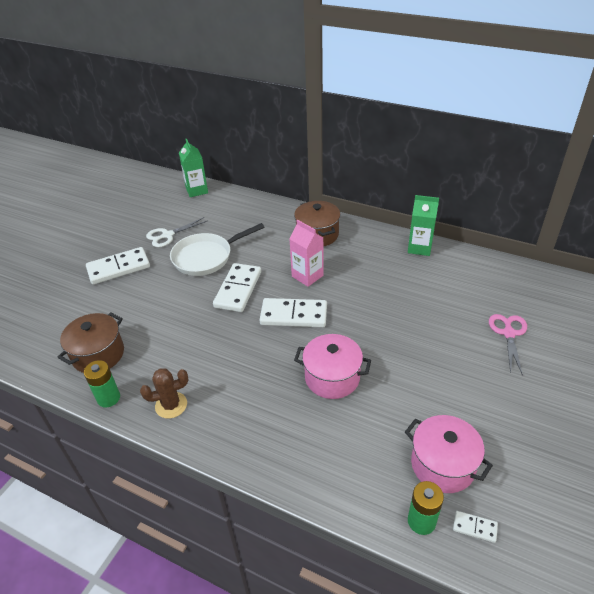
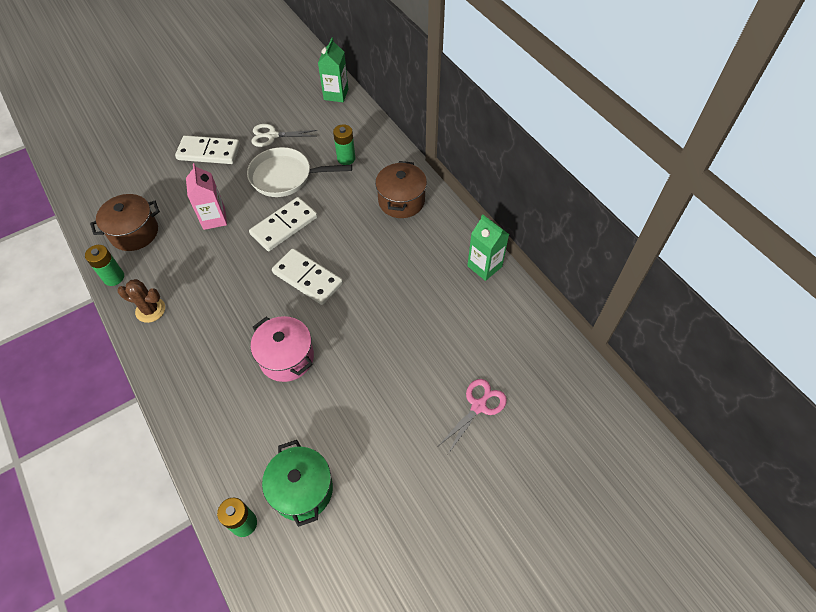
camera: 30 degrees right, 15 degrees up
pink carton [289,220,324,287] -> pink carton moved to [186,163,227,230]
pink pot [405,415,493,493] -> green pot [262,440,333,527]
white domino [453,511,498,543] -> none
none -> green battery [333,124,355,165]

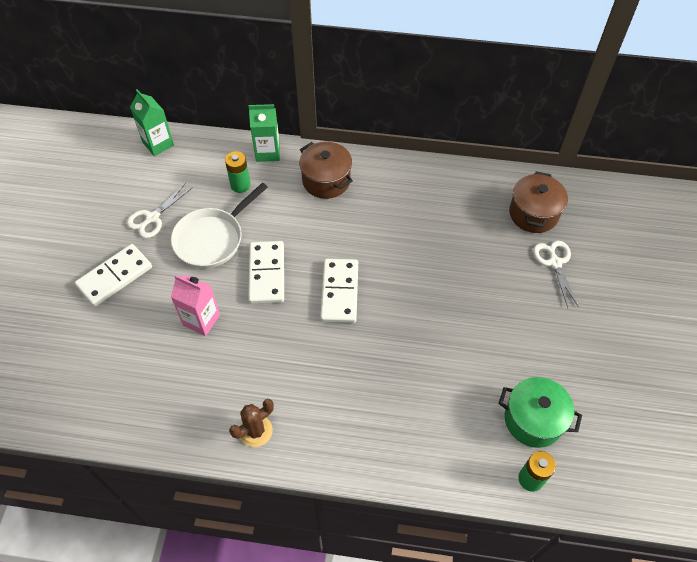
camera: 50 degrees left, 0 degrees up
green battery [85,245,124,286] -> none
brown pot [90,194,160,251] -> brown pot moved to [509,171,568,233]
pink pot [251,316,314,382] -> none
white domino [272,248,343,305] -> white domino turned 75 degrees counterclockwise [320,259,358,323]
pink scissors [438,379,507,454] -> white scissors [533,241,579,308]
green carton [467,214,509,281] -> green carton moved to [248,104,280,162]

